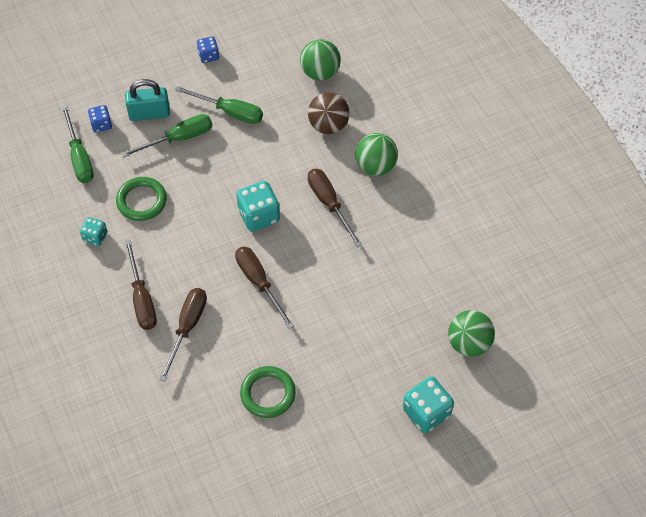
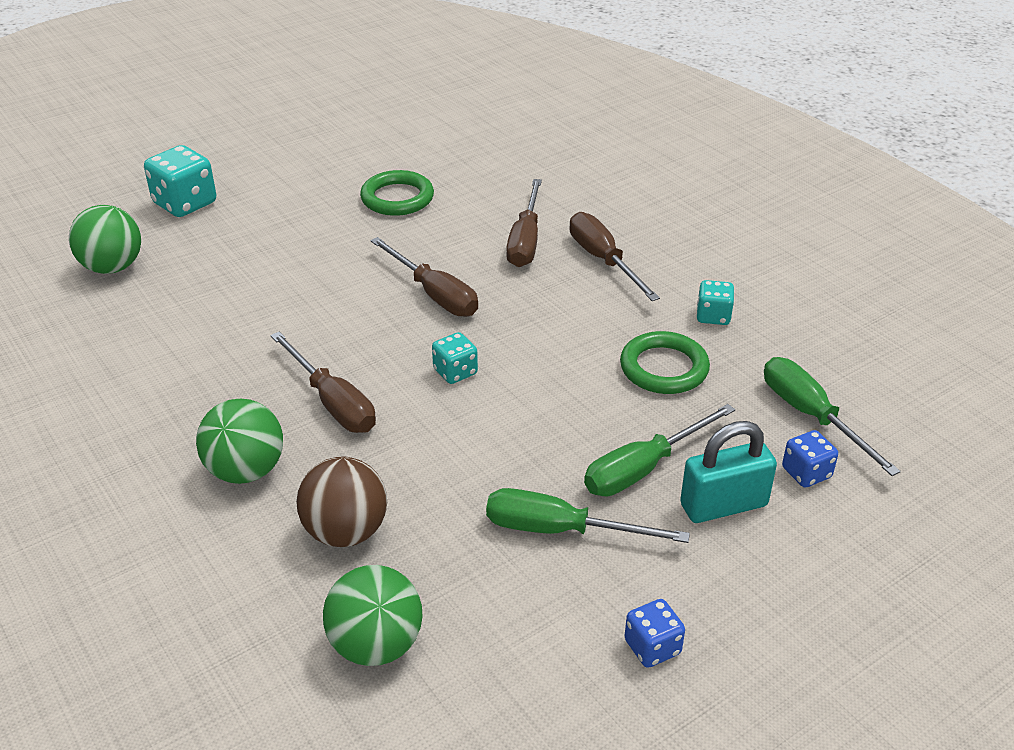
camera: 170 degrees right, 20 degrees down
turquoise dice [236,181,280,232] -> turquoise dice [432,332,478,384], size x0.58

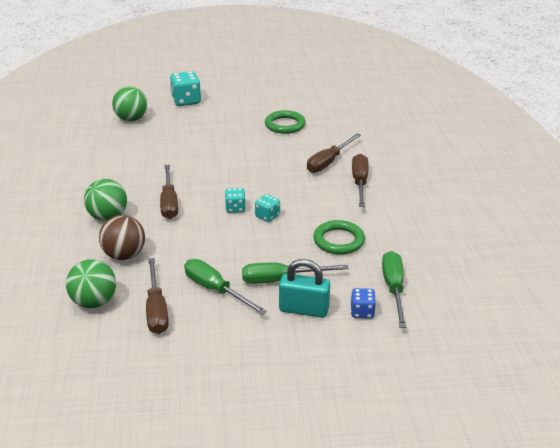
camera: 30 degrees right, 5 degrees down
brown screwdriver [370,237,478,317] -> brown screwdriver moved to [146,258,169,334]
blue dice [625,599,685,668] -> none
turquoise dice [697,280,735,325] -> turquoise dice moved to [255,194,280,222]

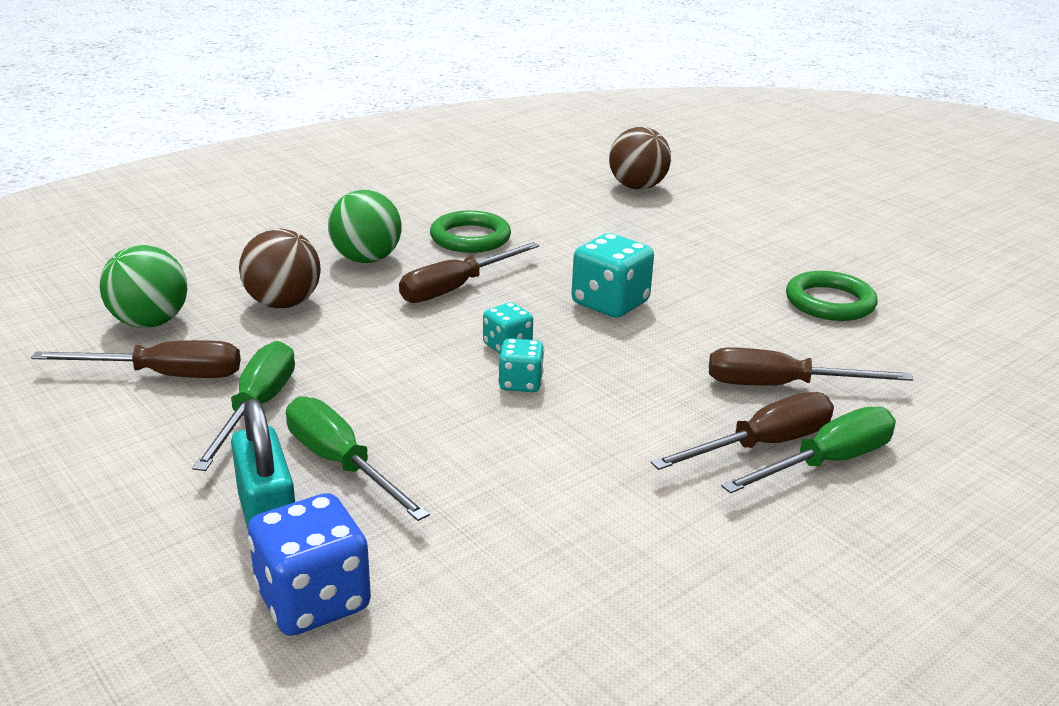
camera: 55 degrees right, 5 degrees down
green ball [112,87,147,121] -> brown ball [609,127,671,190]
brown screwdriver [146,258,169,334] -> brown screwdriver turned 135 degrees counterclockwise [31,340,241,378]
turquoise dice [170,71,201,106] -> turquoise dice moved to [571,233,654,318]
green ring [313,220,365,255] -> green ring moved to [430,210,511,253]
blue dice [351,288,376,319] -> blue dice [248,493,371,636], size x1.72
green screwdriver [382,251,406,328] -> green screwdriver moved to [721,406,896,494]

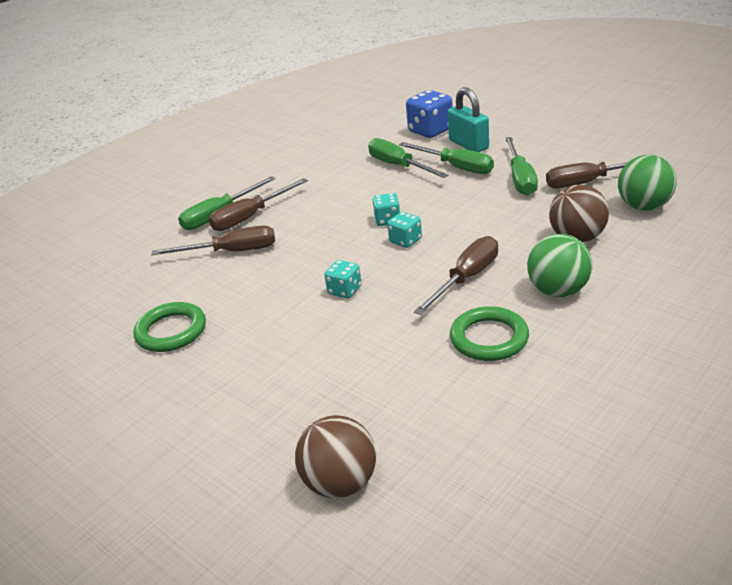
camera: 175 degrees right, 5 degrees up
turquoise dice [571,233,654,318] -> turquoise dice [324,260,362,298], size x0.58
none -> green screwdriver [368,138,449,178]

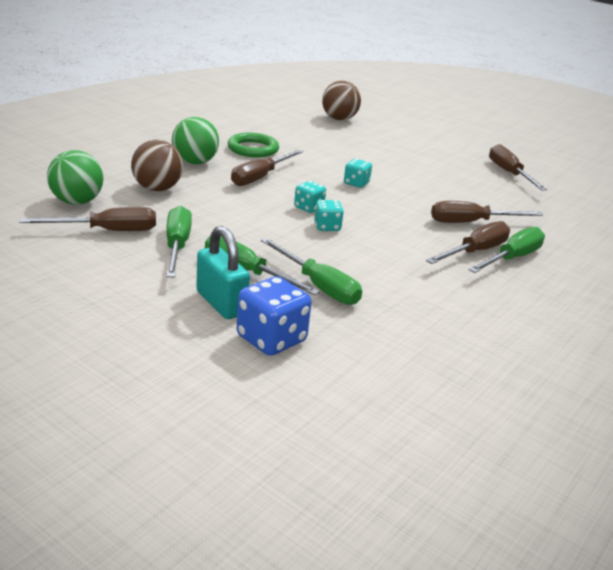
camera: 170 degrees right, 5 degrees down
green ring [133,302,206,352] -> none
none -> brown screwdriver [489,144,547,190]

